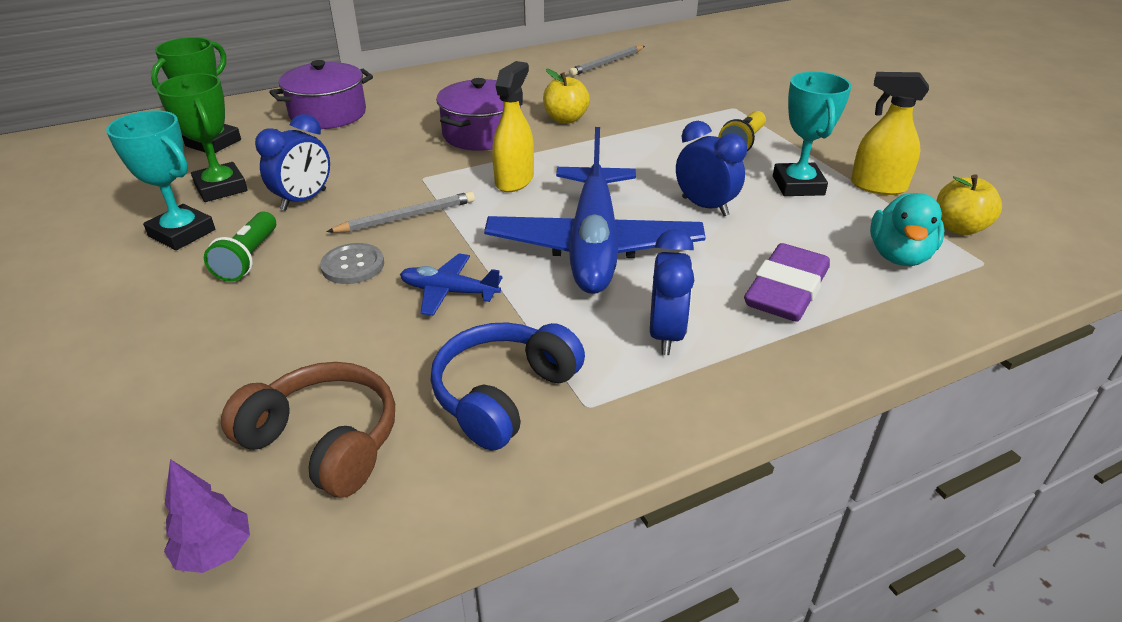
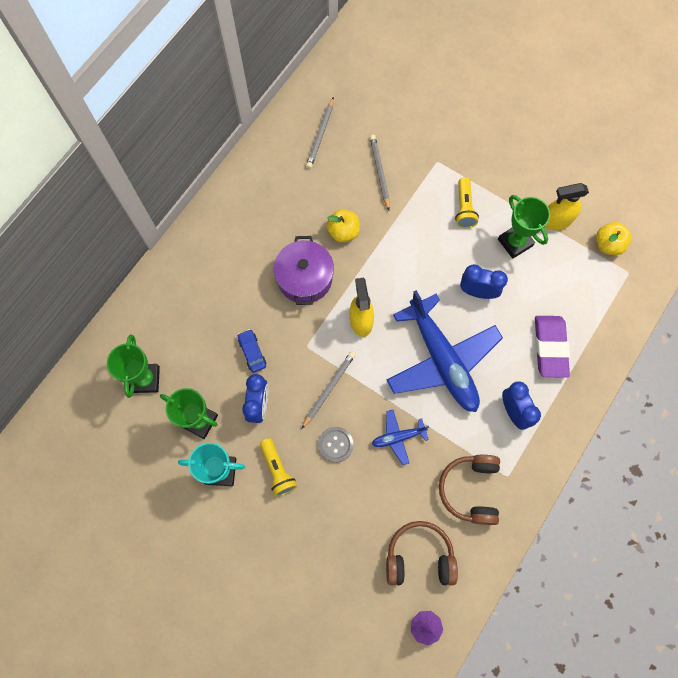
camera: 30 degrees left, 35 degrees up
green flashlight [204,212,276,282] -> yellow flashlight [260,438,297,497]
purple pot [269,60,373,129] -> none
blue headphones [431,322,585,450] -> brown headphones [439,455,500,525]
turquoise trophy [773,72,852,196] -> green trophy [498,195,550,259]
turquoise duck [870,193,944,266] -> none
none -> blue car [238,329,266,373]
none -> grey pencil [370,135,390,210]

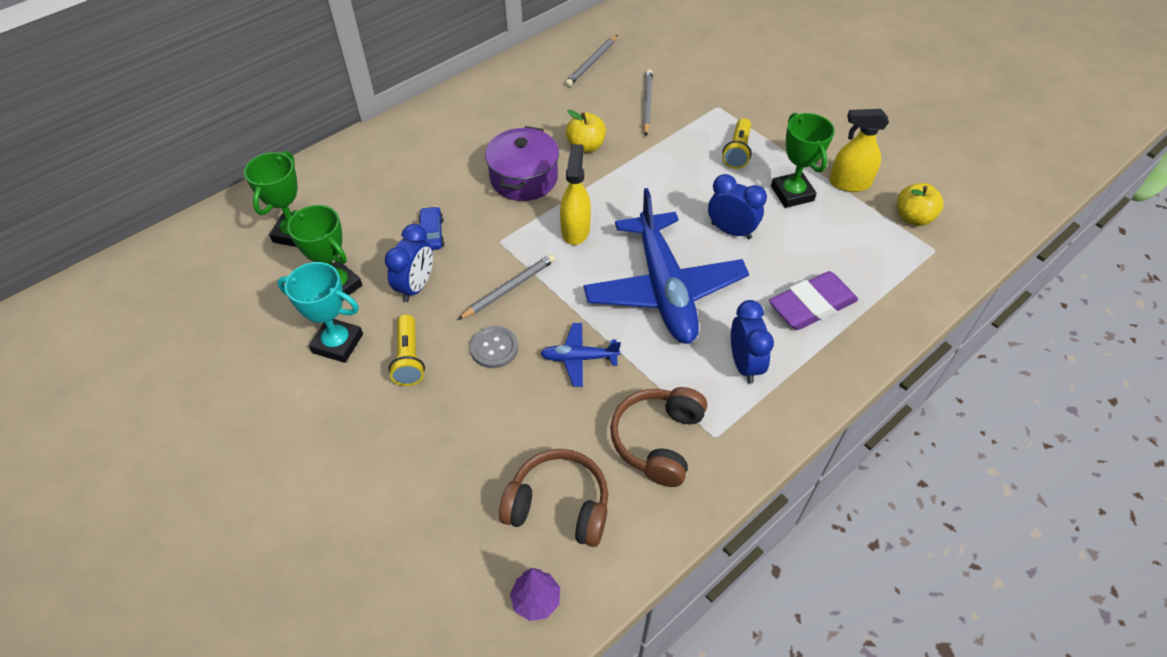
camera: 15 degrees right, 20 degrees down
purple eraser [535,316,570,378] -> purple eraser turned 45 degrees clockwise [769,271,858,330]

